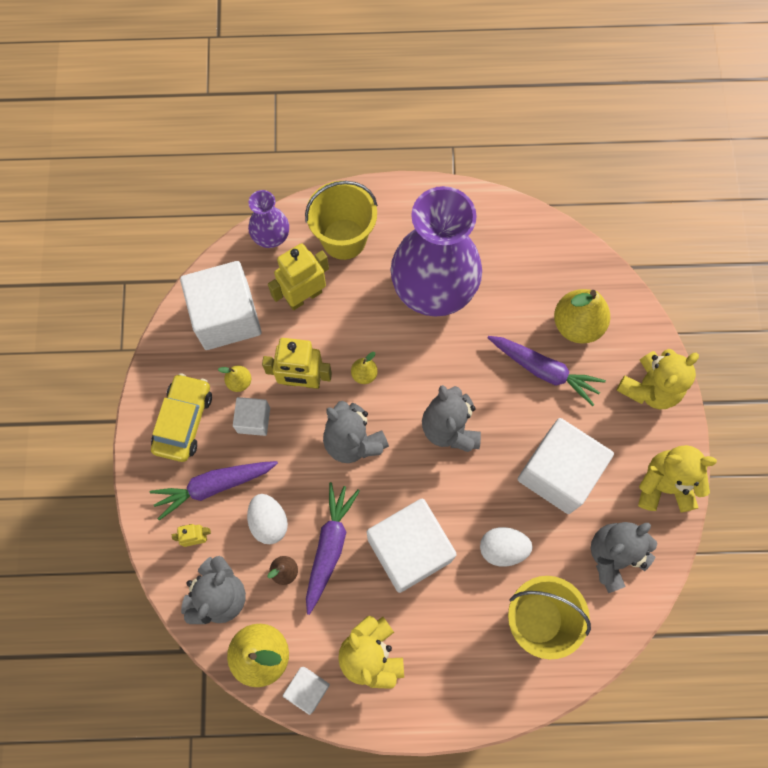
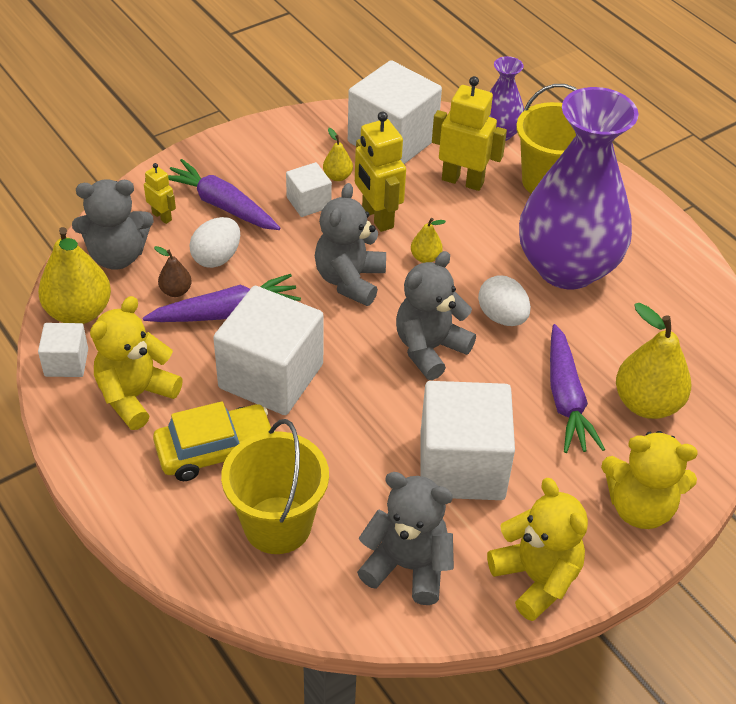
camera: 55 degrees right, 25 degrees down
yellow car [151,373,212,462] -> yellow car moved to [153,401,275,481]
white egg [480,527,533,567] -> white egg moved to [478,275,531,326]

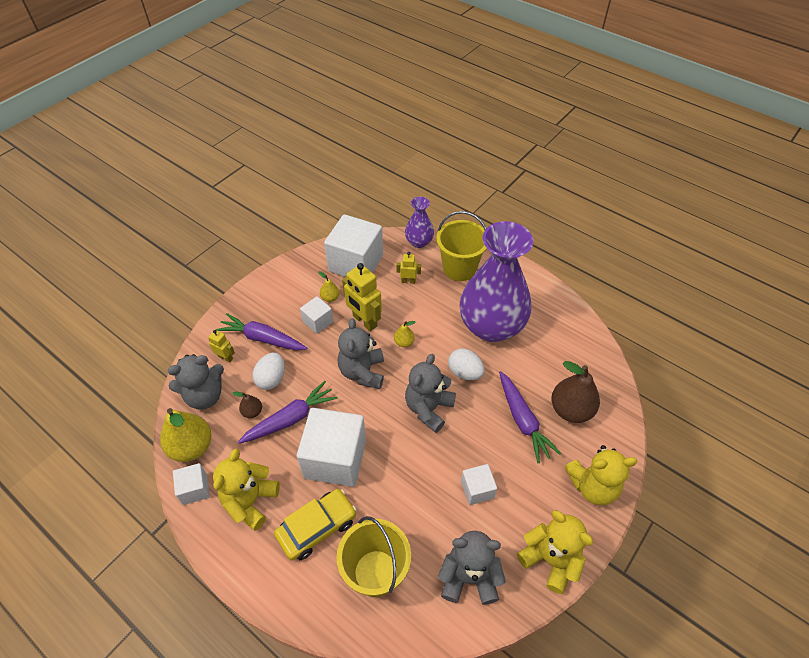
camera: 15 degrees left, 5 degrees up
white cube [420,381,515,500] -> white cube [461,464,497,505], size x0.49
yellow robot [432,76,507,191] -> yellow robot [396,252,421,284], size x0.53
yellow pear [616,303,691,419] -> brown pear [551,361,600,423]

